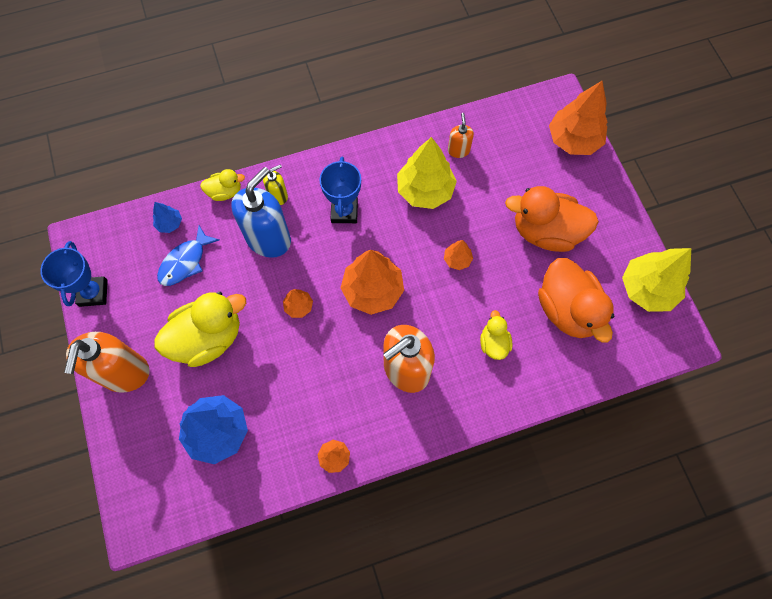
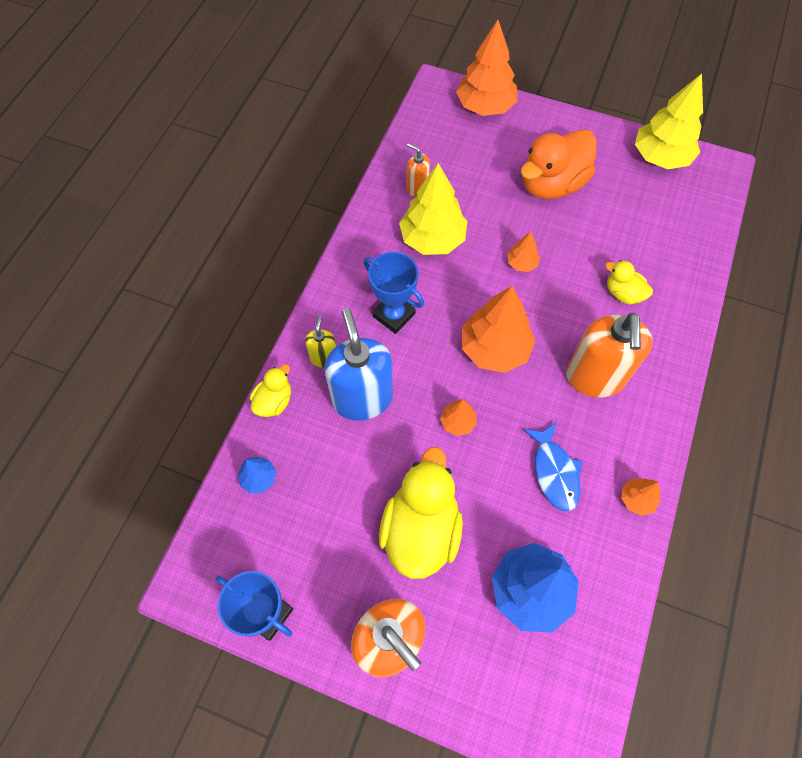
camera: 50 degrees left, 5 degrees down
blue fish [157,226,220,286] -> blue fish moved to [523,422,582,511]
orange duck [538,258,614,343] -> none

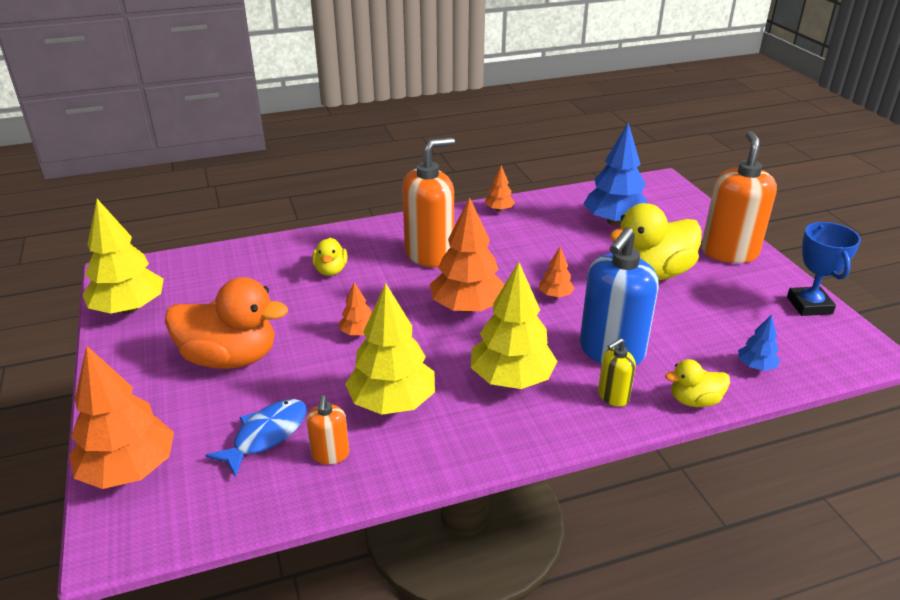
camera: 130 degrees left, 30 degrees down
blue trophy [364,252,424,334] -> yellow tree [471,262,557,389]
blue fish [523,422,582,511] -> blue fish moved to [205,399,307,478]

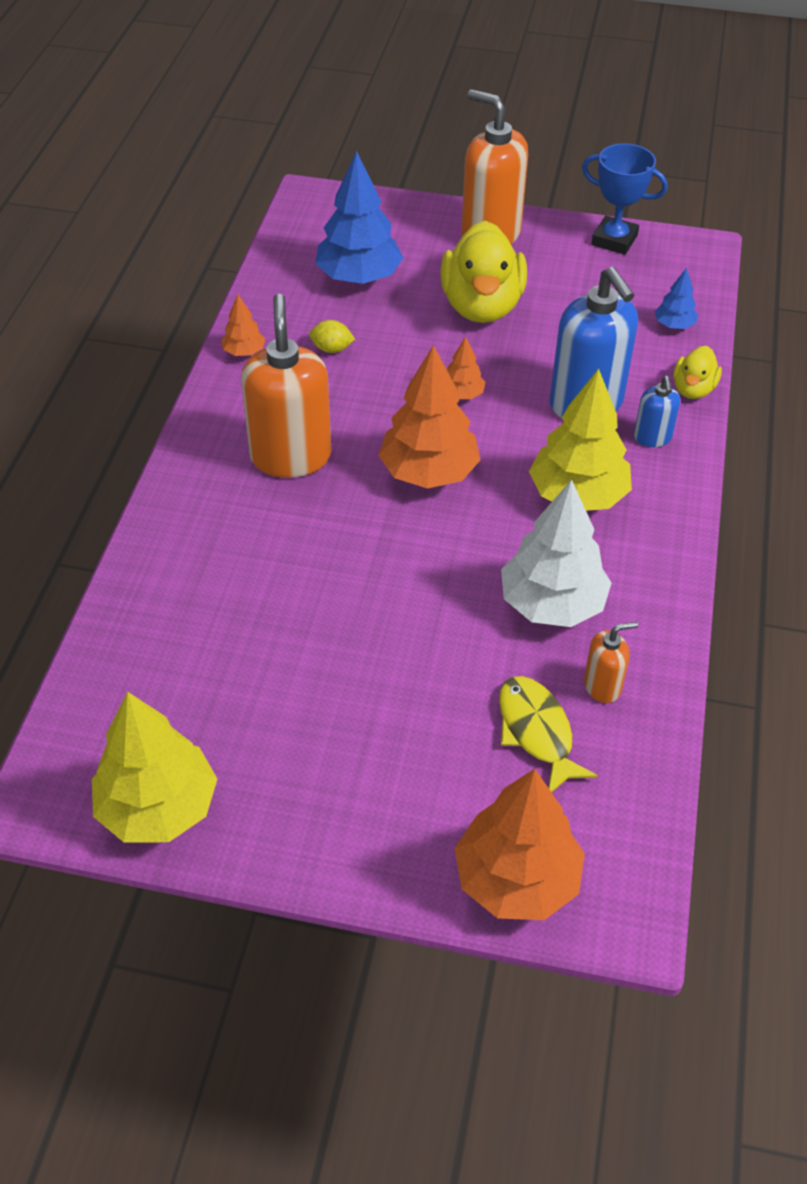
camera: 60 degrees left, 15 degrees up
orange duck [165,277,288,369] -> none
blue fish [205,399,307,478] -> yellow fish [499,676,598,792]
orange soap dispenser [306,395,349,464] -> orange soap dispenser turned 45 degrees counterclockwise [584,622,638,703]
yellow duck [312,238,347,276] -> none
orange tree [339,282,371,336] -> none
yellow tree [345,283,435,415] -> white tree [501,479,612,627]
yellow soap dispenser [598,338,636,406] -> blue soap dispenser [634,376,680,447]
none -> yellow lemon [309,320,355,353]

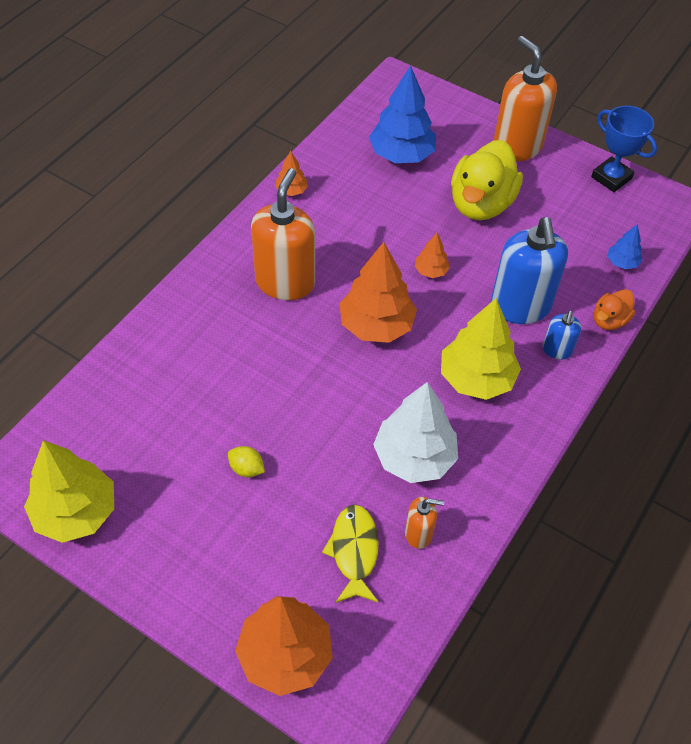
camera: 20 degrees right, 5 degrees up
yellow lemon [309,320,355,353] -> yellow lemon moved to [228,446,265,477]
yellow duck [673,346,722,399] -> orange duck [594,289,635,330]

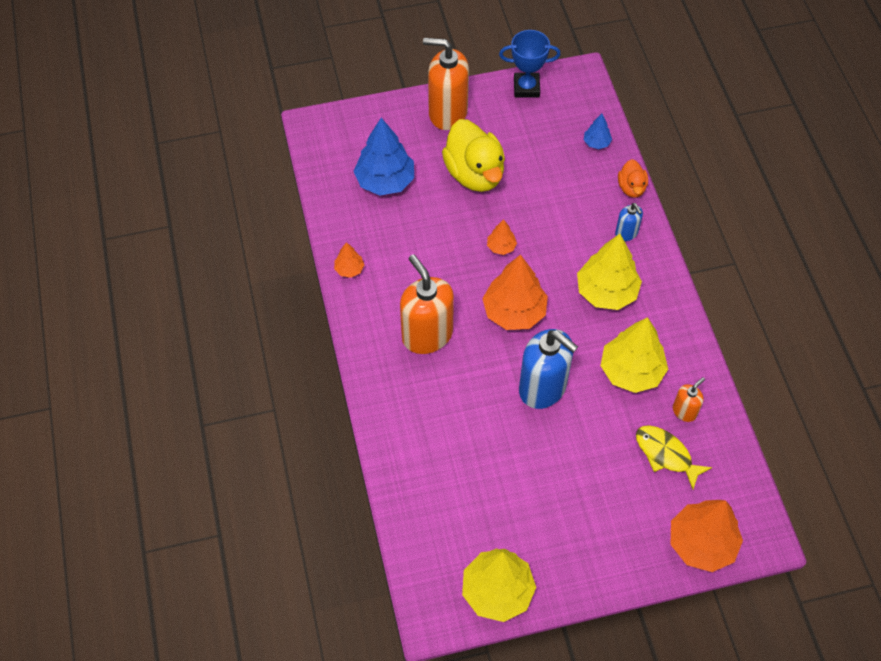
camera: 45 degrees left, 5 degrees up
yellow lemon [228,446,265,477] -> none
white tree [373,382,458,483] -> yellow tree [601,317,668,393]
blue soap dispenser [491,217,568,324] -> blue soap dispenser moved to [519,329,578,409]

